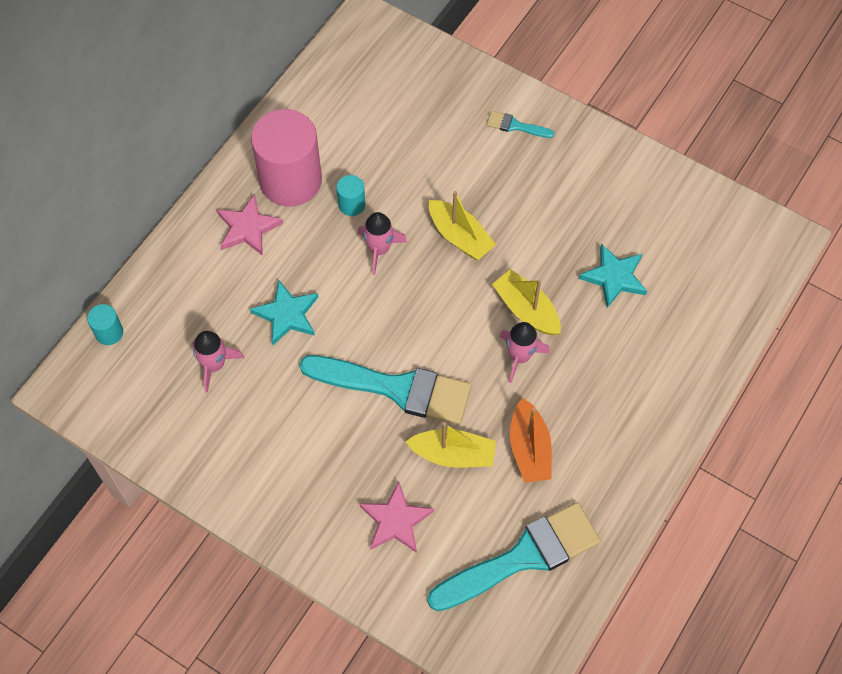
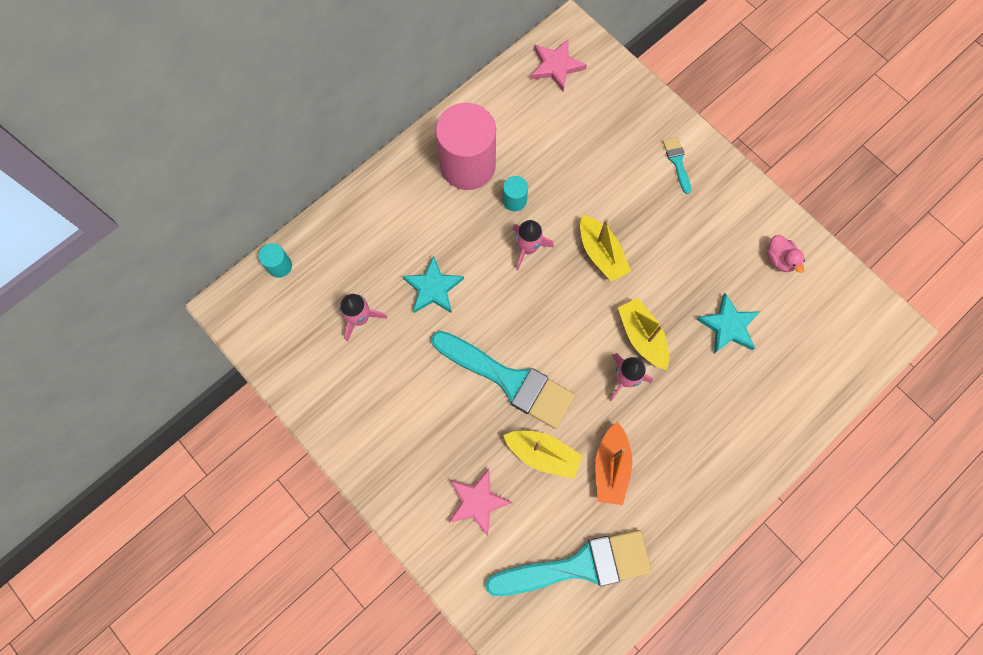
camera: 15 degrees right, 10 degrees up
pink star [217,194,283,256] -> pink star moved to [531,38,587,91]
turquoise brush [487,111,554,138] -> turquoise brush turned 45 degrees clockwise [663,137,691,194]
none -> pink duck [767,235,805,273]

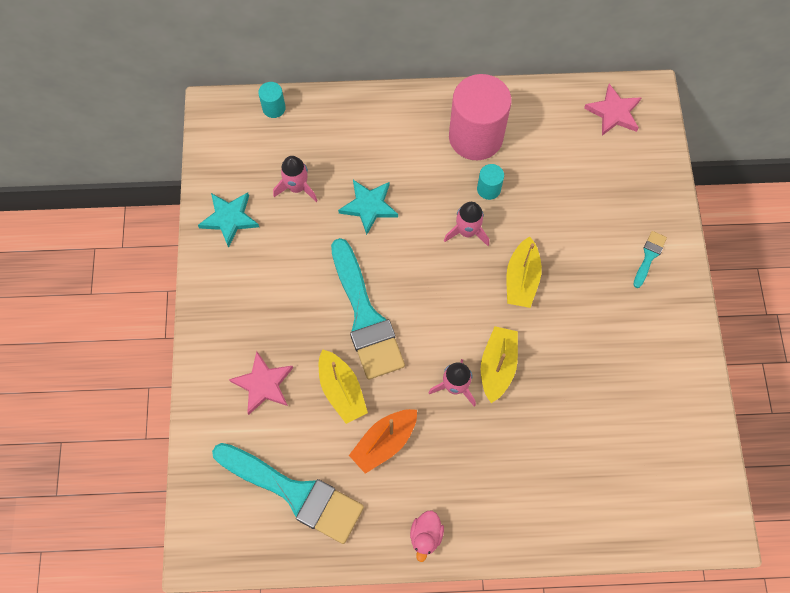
camera: 40 degrees right, 5 degrees down
turquoise star [696,293,759,353] -> turquoise star moved to [198,192,259,248]
pink duck [767,235,805,273] -> pink duck moved to [410,511,444,562]

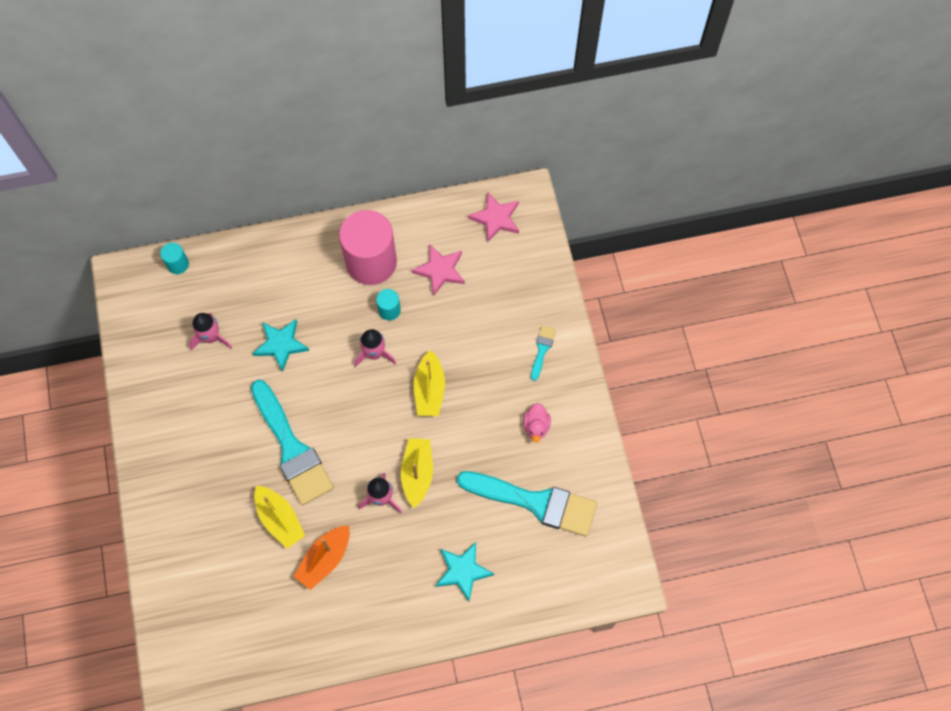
camera: 10 degrees left, 0 degrees up
turquoise star [198,192,259,248] -> turquoise star moved to [435,542,494,601]
turquoise brush [212,443,364,544] -> turquoise brush moved to [457,471,597,537]
pink star [229,351,293,415] -> pink star moved to [412,244,465,296]
pink duck [410,511,444,562] -> pink duck moved to [523,403,551,443]

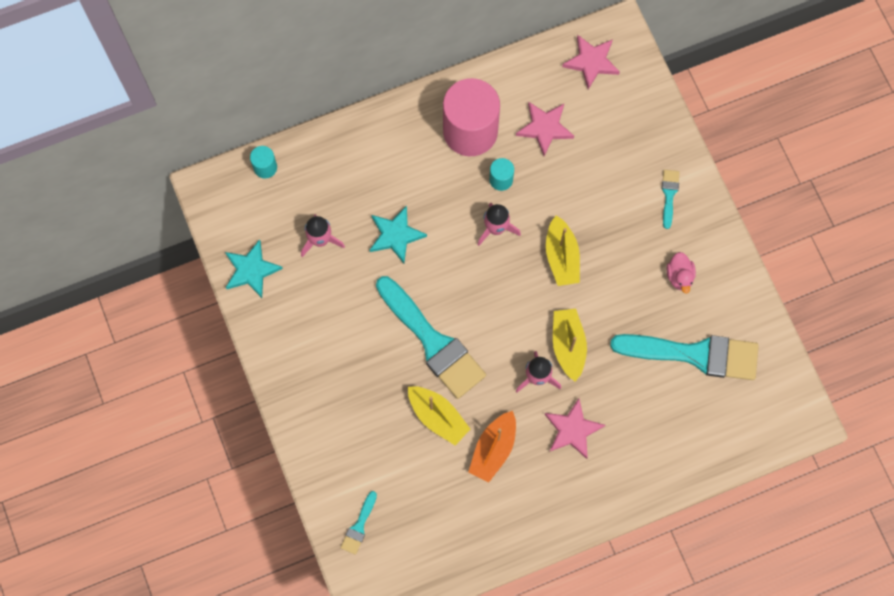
camera: 10 degrees left, 5 degrees up
turquoise star [435,542,494,601] -> turquoise star moved to [225,239,283,298]
none -> turquoise brush [341,491,377,555]
none -> pink star [544,398,605,459]

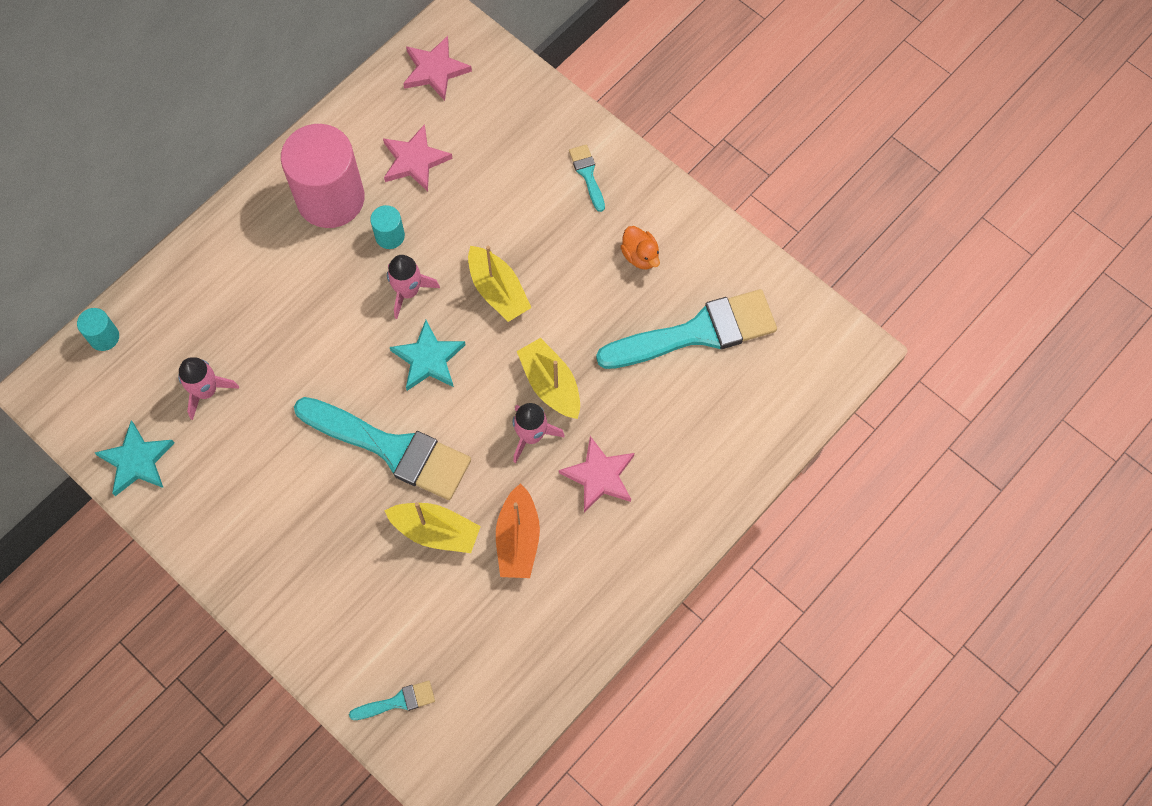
camera: 25 degrees left, 5 degrees down
turquoise brush [341,491,377,555] -> turquoise brush turned 105 degrees counterclockwise [349,681,435,720]
turquoise star [370,206,427,263] -> turquoise star moved to [390,320,466,391]
pink duck [667,252,696,294] -> orange duck [621,226,660,270]

